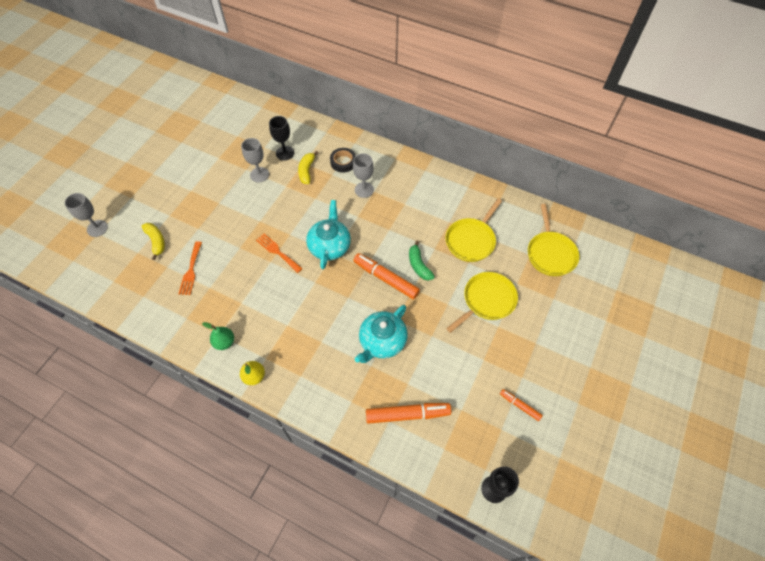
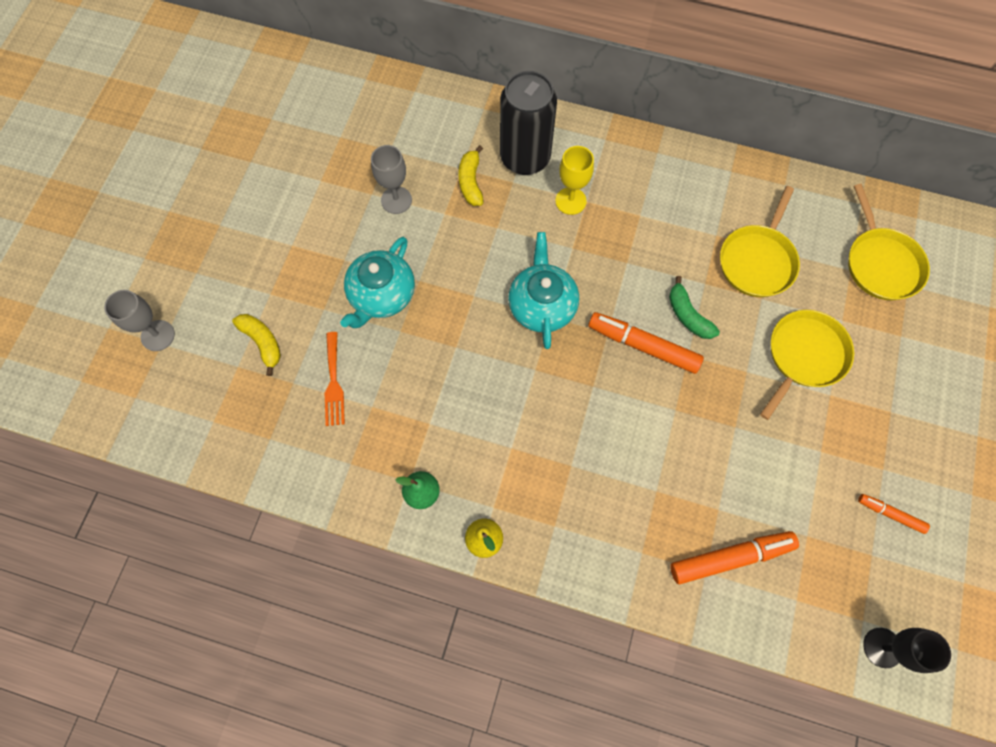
camera: 10 degrees left, 10 degrees up
orange fork [256,234,303,273] -> none
black goblet [269,116,294,161] -> none
black tape [330,148,356,173] -> black can [500,71,557,175]
grey goblet [353,153,374,198] -> yellow goblet [555,146,594,215]
turquoise teapot [355,305,408,363] -> turquoise teapot moved to [340,237,415,328]

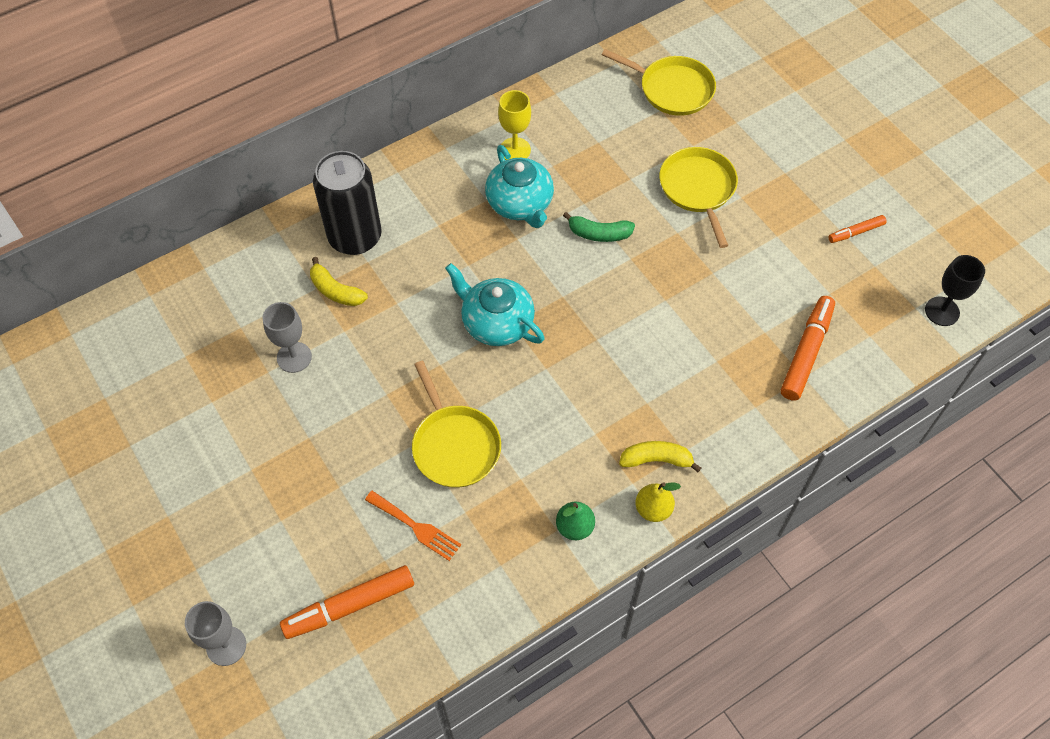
camera: 50 degrees left, 10 degrees down
yellow banana [232,314,281,376] -> yellow banana moved to [619,441,701,472]
turquoise teapot [340,237,415,328] -> turquoise teapot moved to [485,145,554,228]
yellow goblet [555,146,594,215] -> yellow goblet moved to [498,90,531,160]
orange marker [588,312,704,374] -> orange marker moved to [280,565,414,639]
yellow pan [720,186,800,297] -> yellow pan moved to [412,361,501,488]

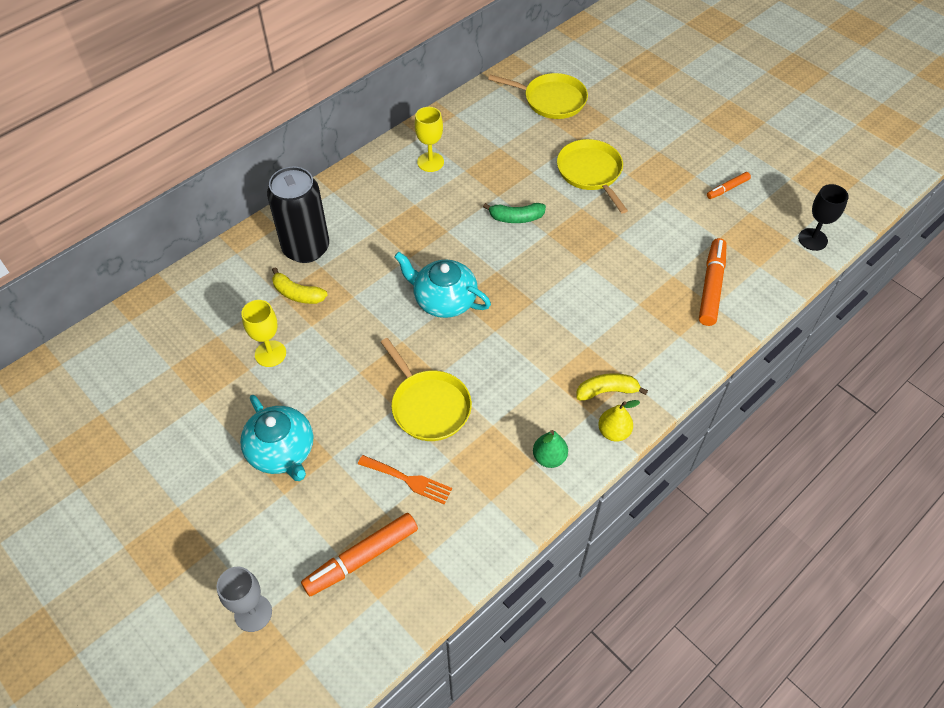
camera: 10 degrees left, 5 degrees down
grey goblet [263,302,312,373] -> yellow goblet [241,300,286,367]
turquoise teapot [485,145,554,228] -> turquoise teapot moved to [240,395,313,481]

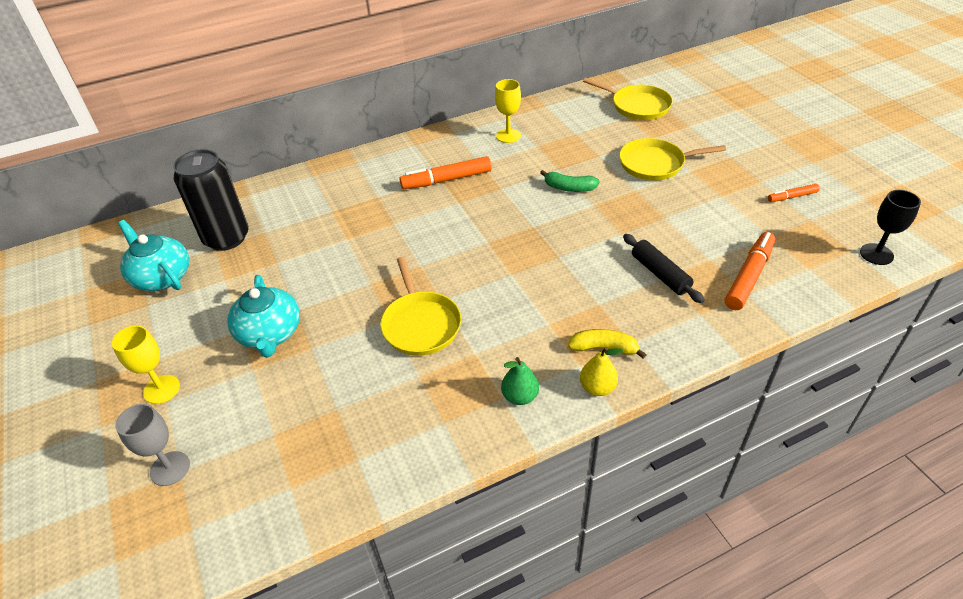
camera: 20 degrees right, 10 degrees down
yellow goblet [241,300,286,367] -> yellow goblet moved to [112,325,180,404]
black can [267,167,329,263] -> black can moved to [173,149,249,251]
yellow banana [272,267,327,304] -> none
orange marker [301,513,418,596] -> orange marker moved to [400,156,492,189]
orange fork [358,455,452,505] -> none
turquoise teapot [394,252,491,318] -> turquoise teapot moved to [118,220,189,291]
yellow pan [557,139,628,214] -> yellow pan turned 90 degrees counterclockwise [619,138,726,181]
none -> black rolling pin [623,234,704,303]

